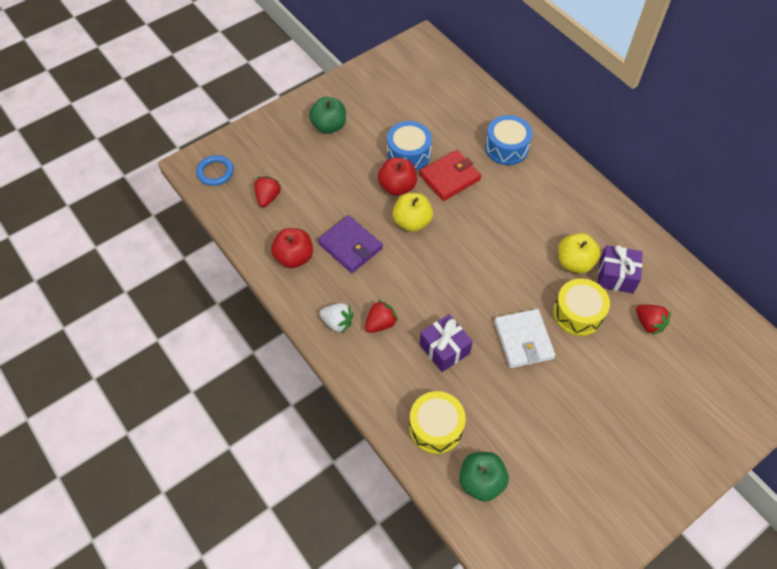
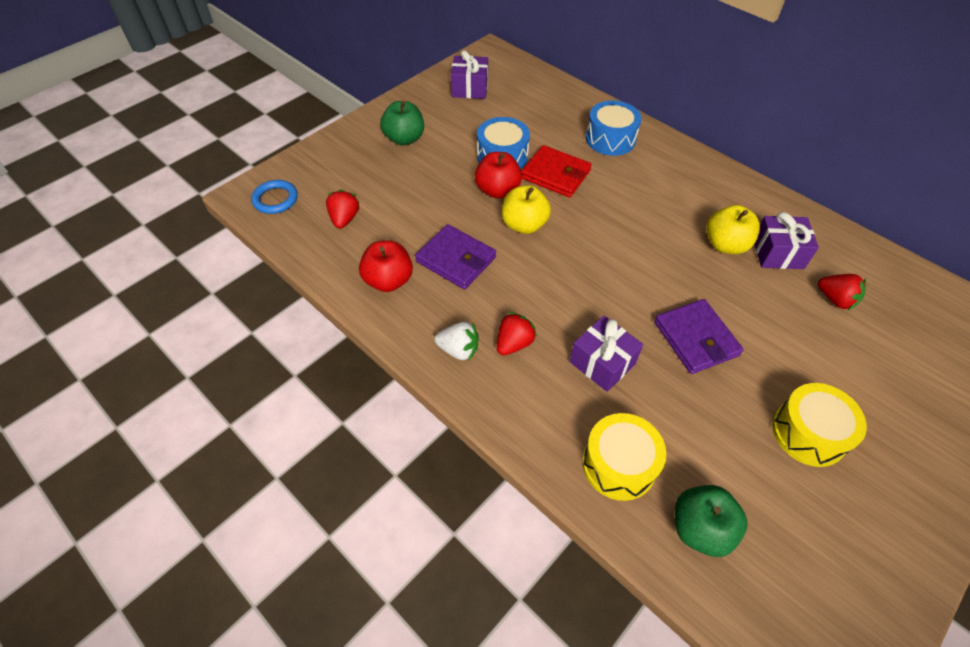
camera: 10 degrees left, 5 degrees down
red wallet [419,150,481,201] -> red wallet turned 75 degrees clockwise [521,145,592,198]
white wallet [494,309,555,368] -> purple wallet [654,299,744,374]
yellow drum [553,279,610,336] -> yellow drum moved to [772,383,867,467]
none -> purple gift [451,50,488,99]

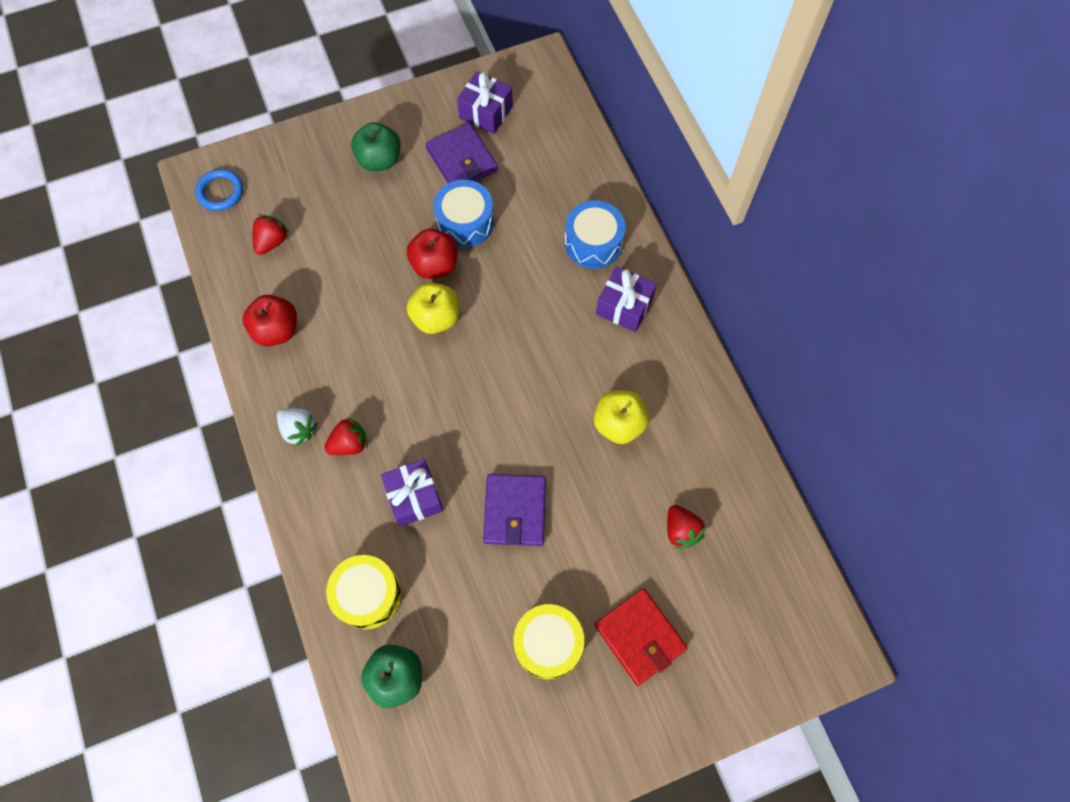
camera: 25 degrees right, 15 degrees up
purple wallet [415,224,496,289] -> purple wallet moved to [426,123,498,183]
red wallet [521,145,592,198] -> red wallet moved to [595,588,687,686]
purple gift [755,212,819,269] -> purple gift moved to [596,266,657,332]

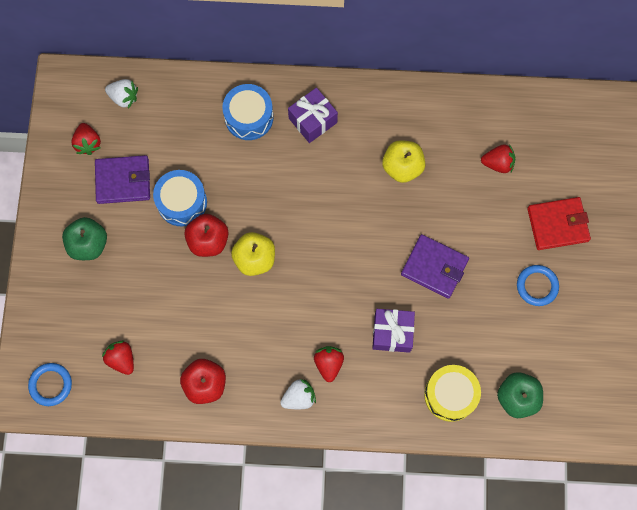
camera: 65 degrees left, 5 degrees up
purple gift [457,71,513,134] -> red strawberry [71,123,101,155]
yellow drum [513,604,584,679] -> blue ring [517,265,559,306]
none -> white strawberry [105,79,138,108]

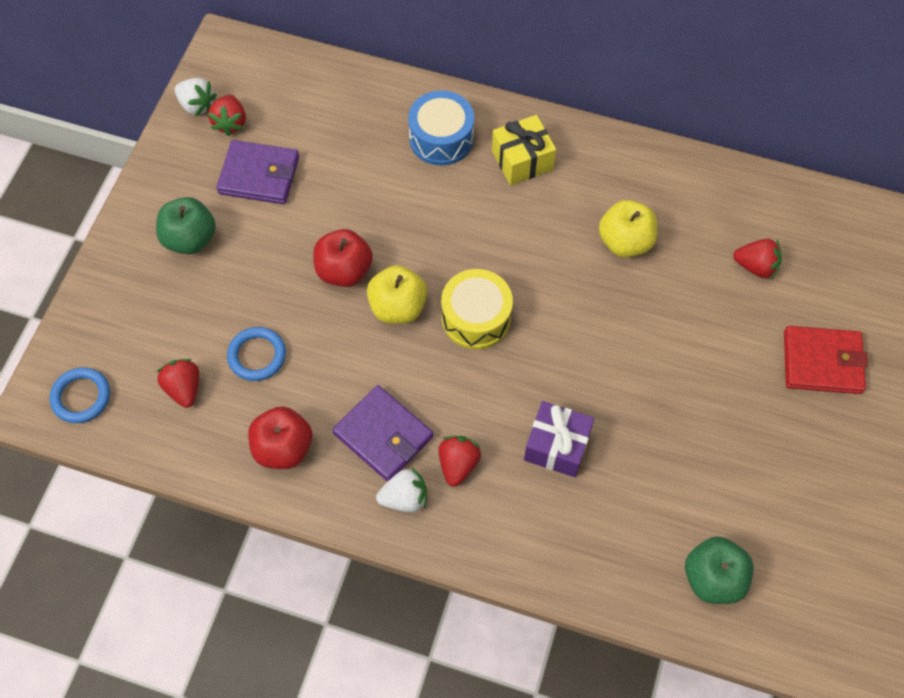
camera: 15 degrees right, 10 degrees down
white strawberry [105,79,138,108] -> white strawberry moved to [175,78,216,116]
blue drum [153,170,207,226] -> none
purple gift [288,88,338,143] -> yellow gift [492,115,556,185]
purple wallet [401,234,469,299] -> purple wallet moved to [333,385,433,482]
yellow drum [424,365,481,422] -> yellow drum moved to [441,269,513,349]
blue ring [517,265,559,306] -> blue ring moved to [227,327,286,381]

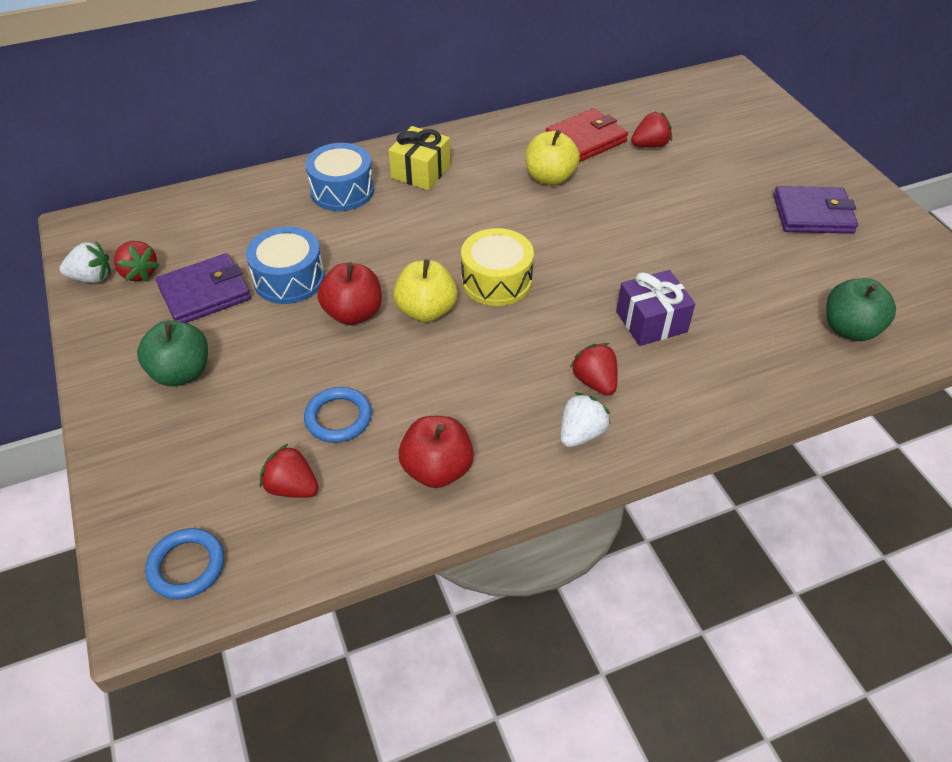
camera: 40 degrees left, 15 degrees down
purple wallet [333,385,433,482] -> purple wallet moved to [773,186,858,234]
red wallet [784,326,868,394] -> red wallet moved to [546,108,628,162]
none -> blue drum [246,226,325,304]

